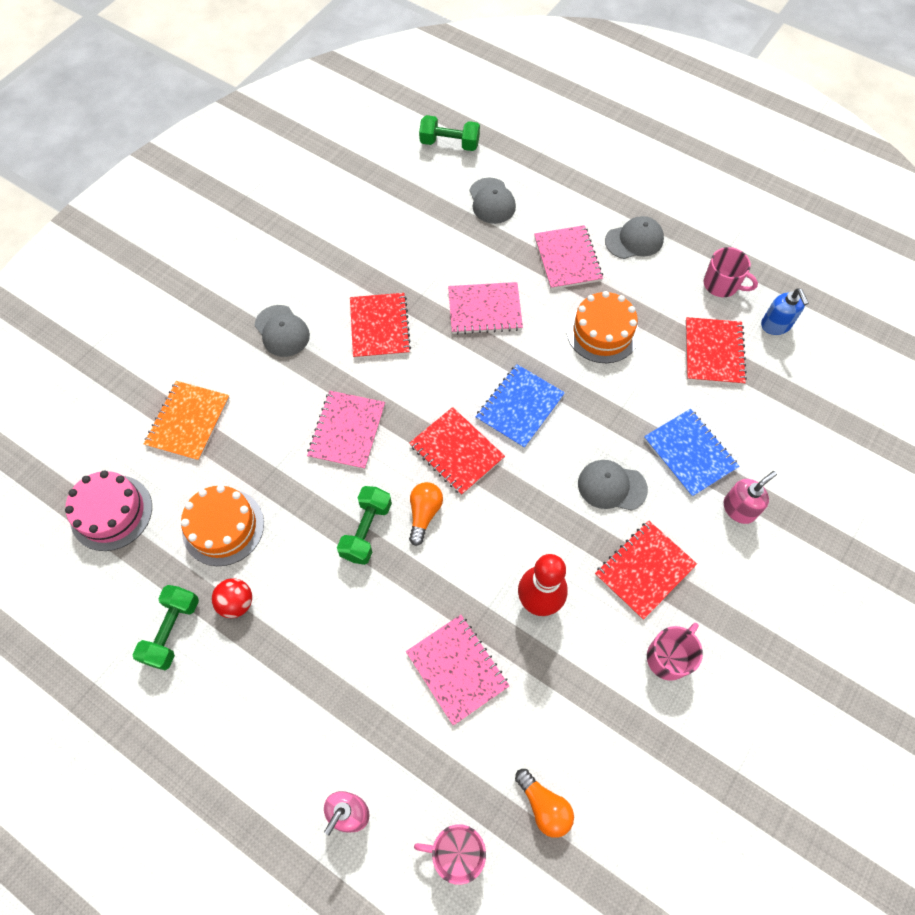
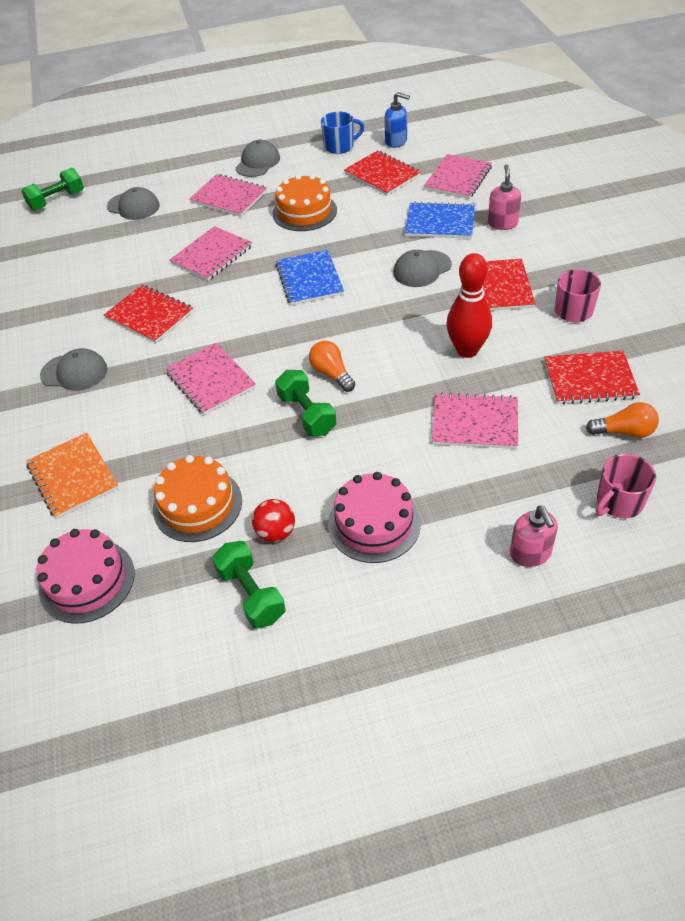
camera: 45 degrees left, 15 degrees down
red notebook [409,407,505,495] -> red notebook moved to [544,351,640,405]
pink mug [704,247,758,297] -> blue mug [321,111,364,154]
none -> pink cake [328,472,421,563]
none -> pink notebook [424,154,492,199]

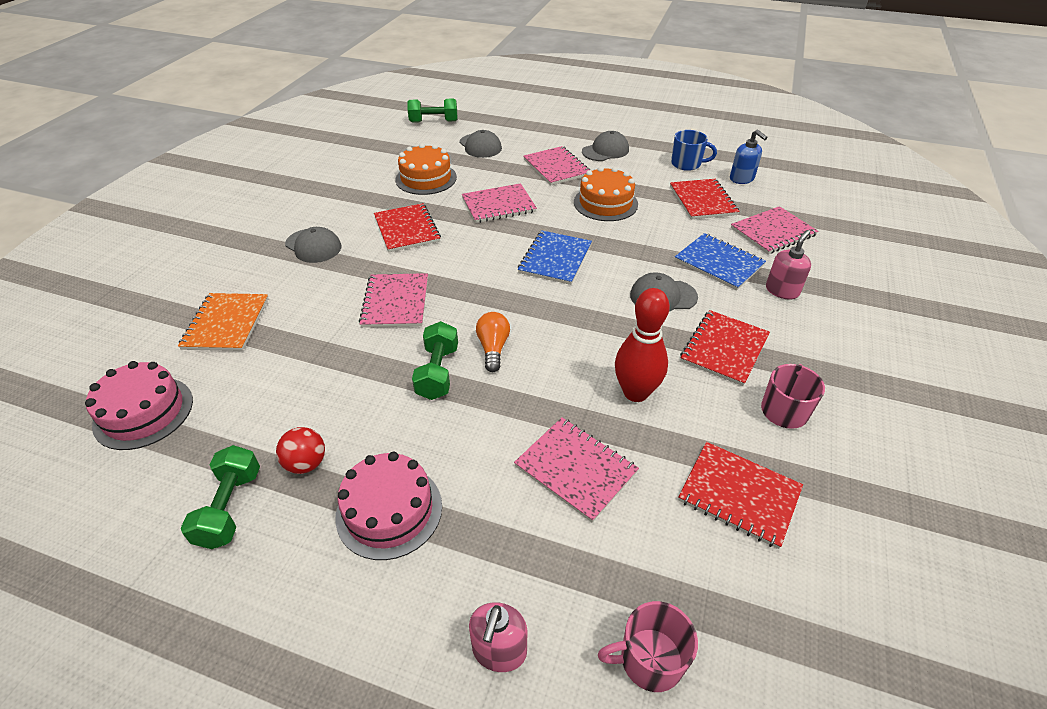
camera: 30 degrees right, 5 degrees down
orange cake [153,455,242,542] -> orange cake moved to [395,143,457,195]
orange light bulb [586,402,659,438] -> none

